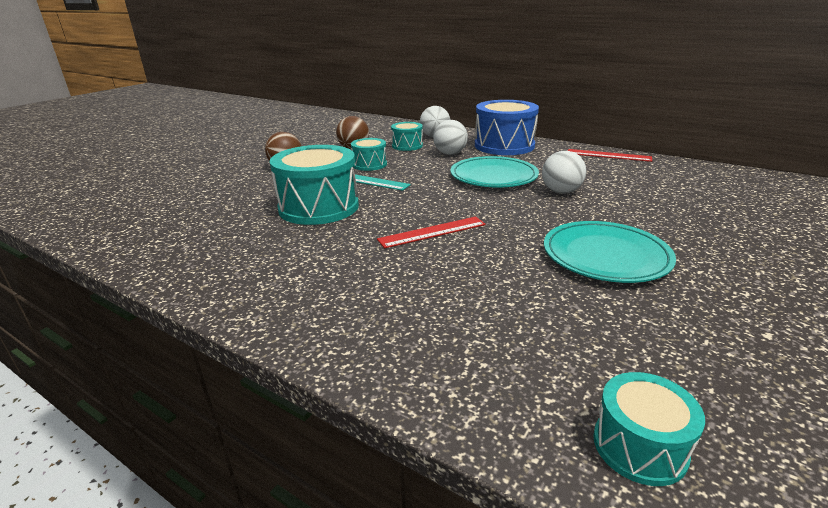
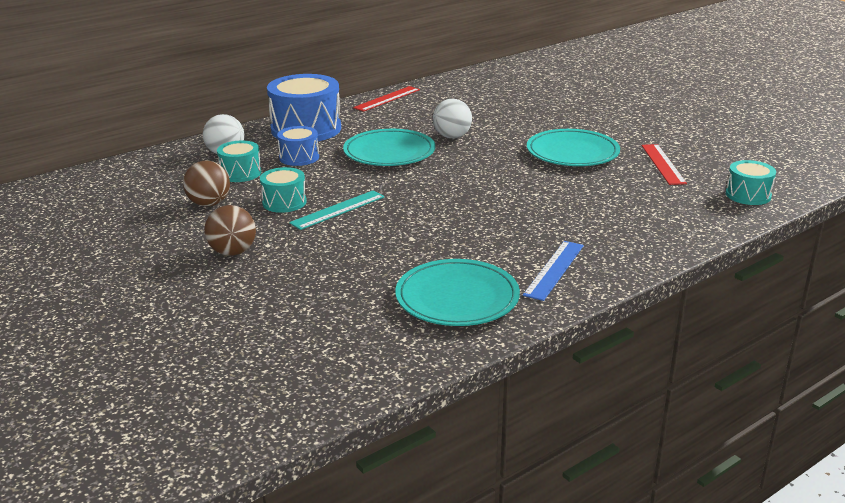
camera: 70 degrees left, 0 degrees up
turquoise drum [270,145,359,225] -> none
red ruler [377,216,486,248] -> red ruler moved to [642,144,687,185]
white ball [433,120,468,155] -> blue drum [277,126,319,166]
none -> turquoise plate [395,259,520,326]
none -> blue ruler [523,241,584,301]

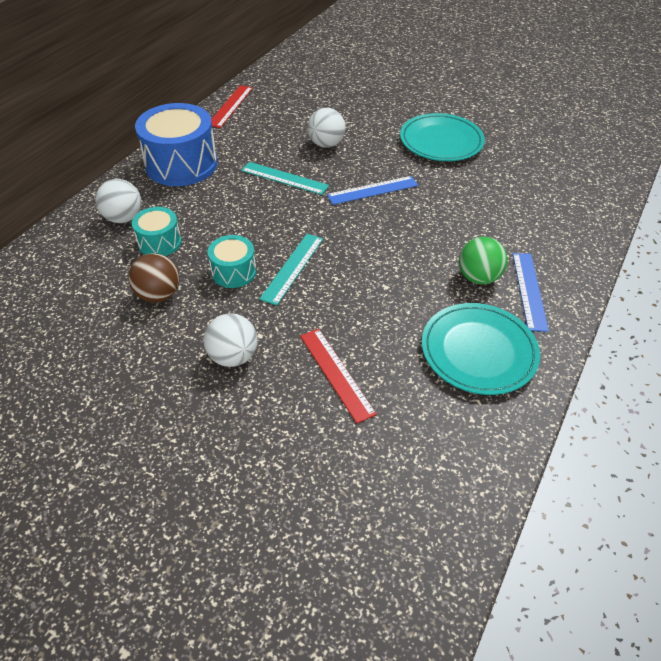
camera: 25 degrees left, 20 degrees up
brown ball [204,205,256,256] -> white ball [203,314,257,367]
blue drum [277,126,319,166] -> none
turquoise plate [343,129,435,166] -> turquoise ruler [241,162,329,195]
red ruler [642,144,687,185] -> red ruler moved to [300,329,377,423]
turquoise drum [726,160,776,205] -> none
none -> blue ruler [327,176,418,205]
none -> green ball [459,237,508,285]

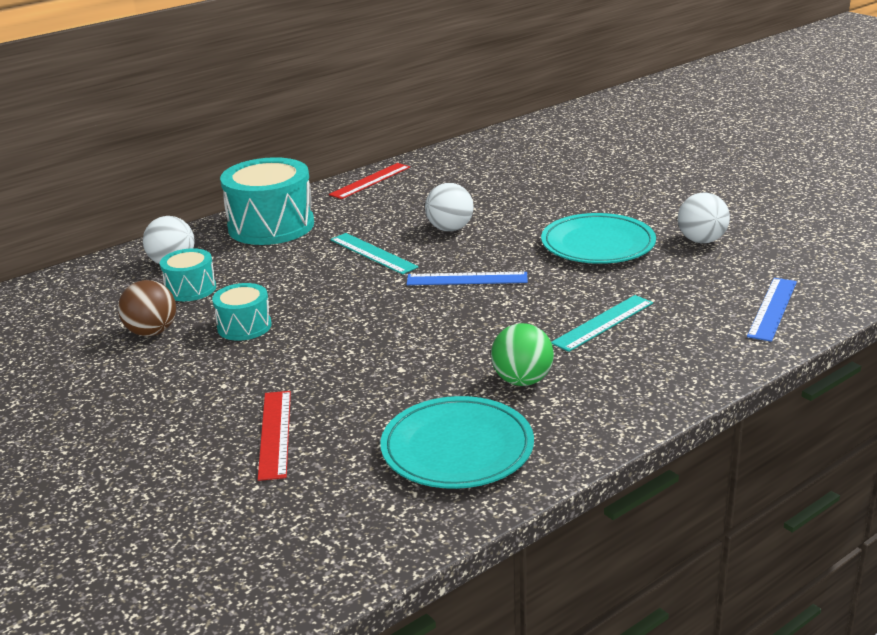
camera: 25 degrees right, 20 degrees down
blue drum [135,103,217,186] -> turquoise drum [220,157,314,245]
white ball [203,314,257,367] -> white ball moved to [678,192,730,243]
turquoise ruler [259,234,323,306] -> turquoise ruler moved to [551,295,653,352]
blue ruler [513,253,549,332] -> blue ruler moved to [747,278,797,342]

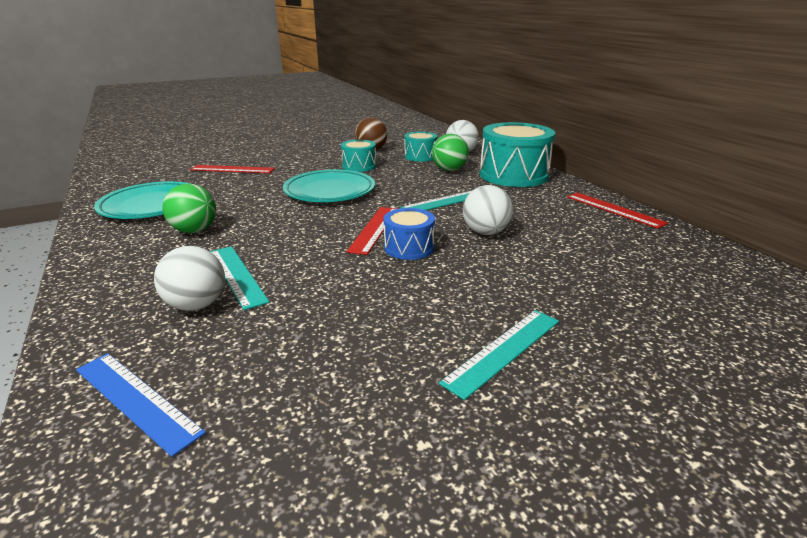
camera: 100 degrees right, 0 degrees up
blue ruler [407,272,528,285] -> red ruler [346,207,397,255]
turquoise plate [541,213,656,264] -> turquoise plate moved to [283,169,375,202]
white ball [678,192,730,243] -> white ball moved to [154,246,225,311]
none -> blue drum [383,208,435,260]
none -> green ball [432,134,469,171]
none -> turquoise ruler [439,310,559,400]

